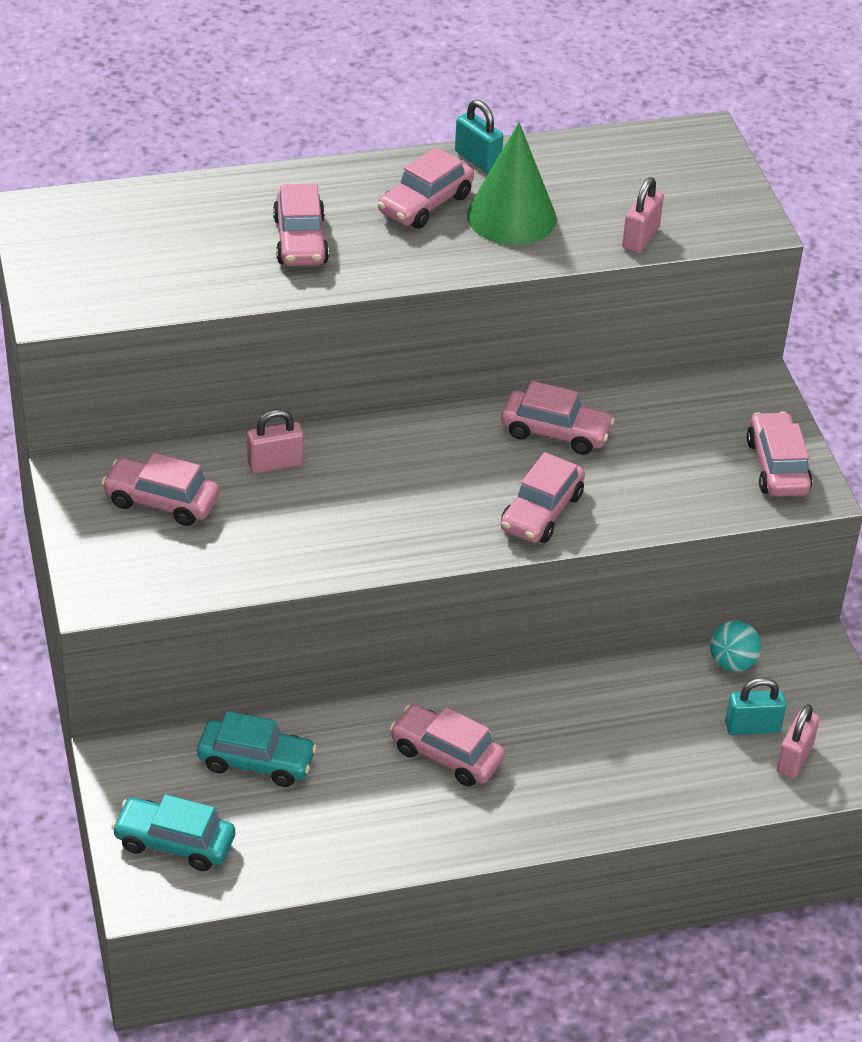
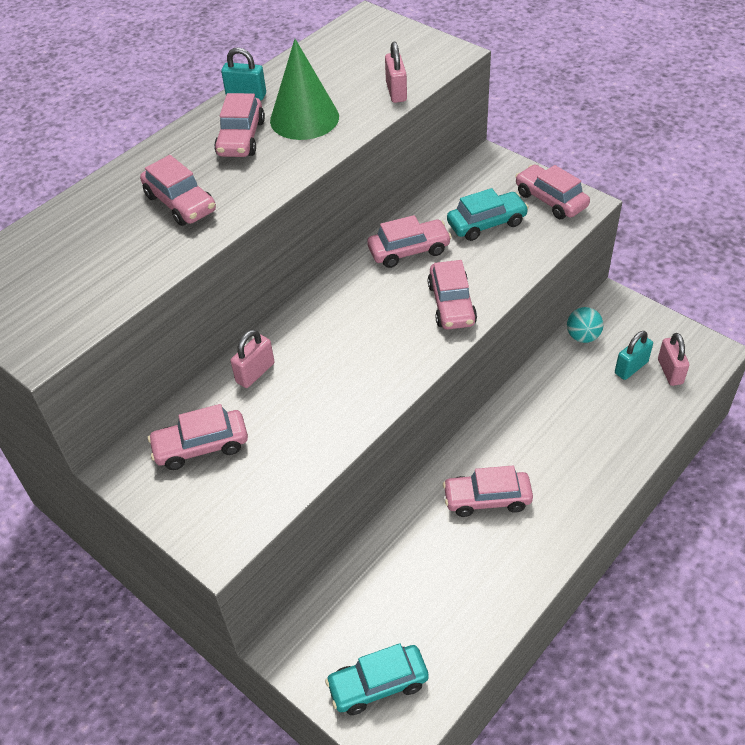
camera: 30 degrees left, 5 degrees up
turquoise car [197,711,317,787] -> turquoise car moved to [447,188,529,241]

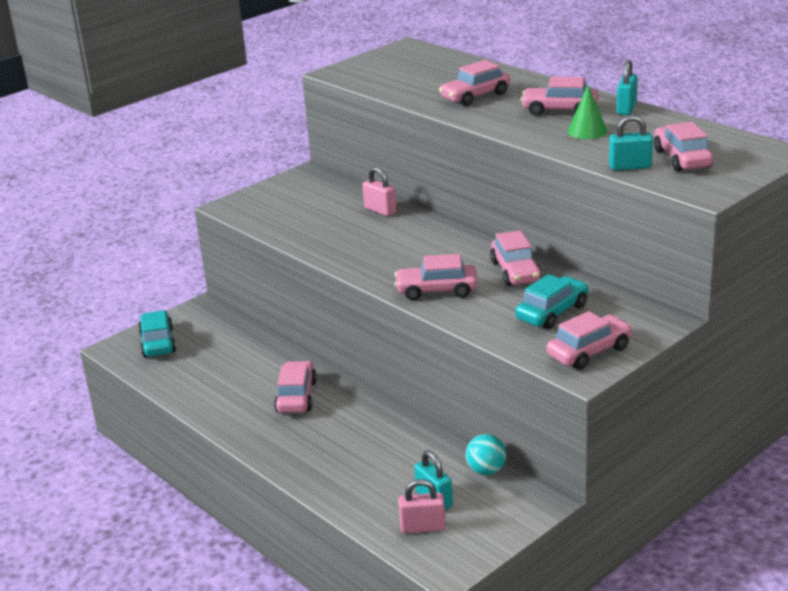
camera: 95 degrees right, 20 degrees down
pink car [148,404,248,470] -> pink car moved to [654,122,713,172]
green cone [270,39,339,140] -> green cone [568,85,607,139], size x0.60
pink padlock [385,42,407,103] -> turquoise padlock [609,115,653,170]
turquoise car [447,188,529,241] -> turquoise car turned 120 degrees counterclockwise [515,274,589,329]

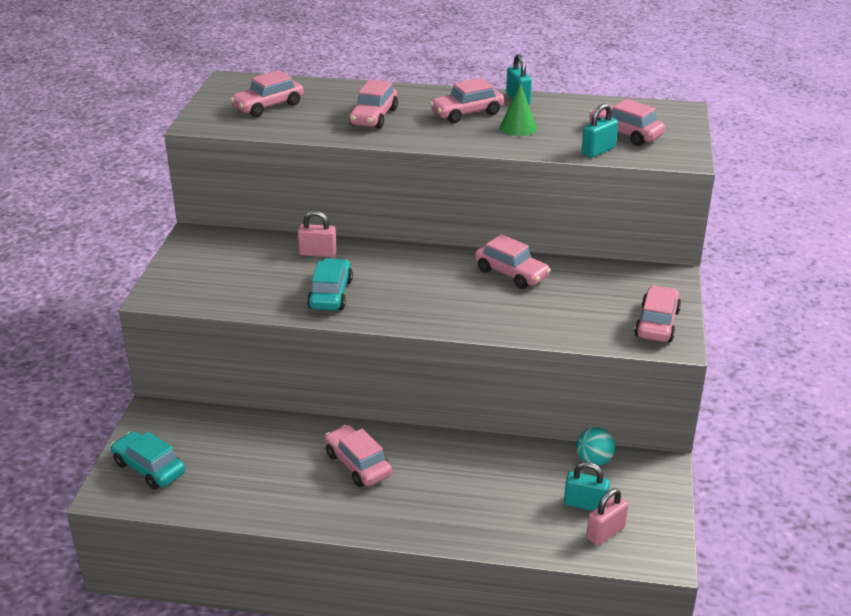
camera: 40 degrees left, 5 degrees up
pink car [394,254,478,300] -> pink car moved to [230,70,303,117]
turquoise car [515,274,589,329] -> turquoise car moved to [307,258,353,311]

